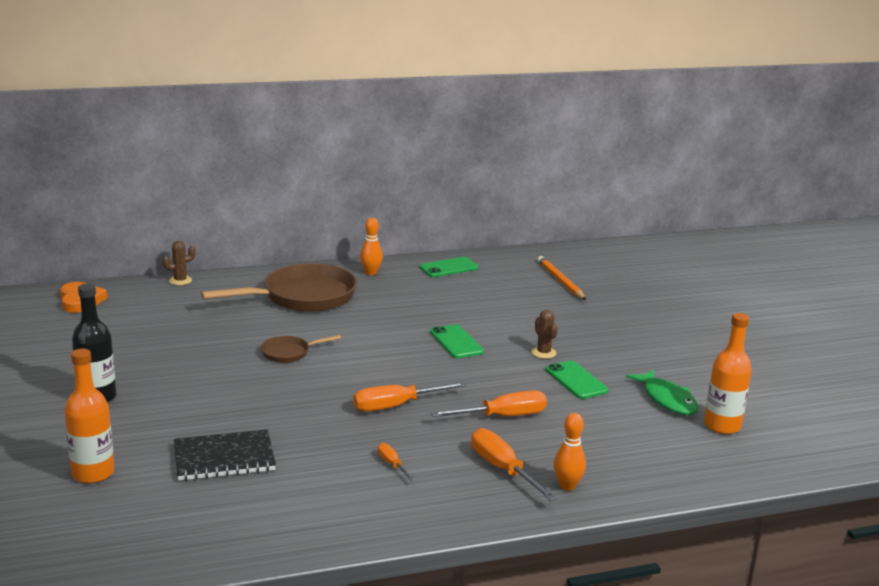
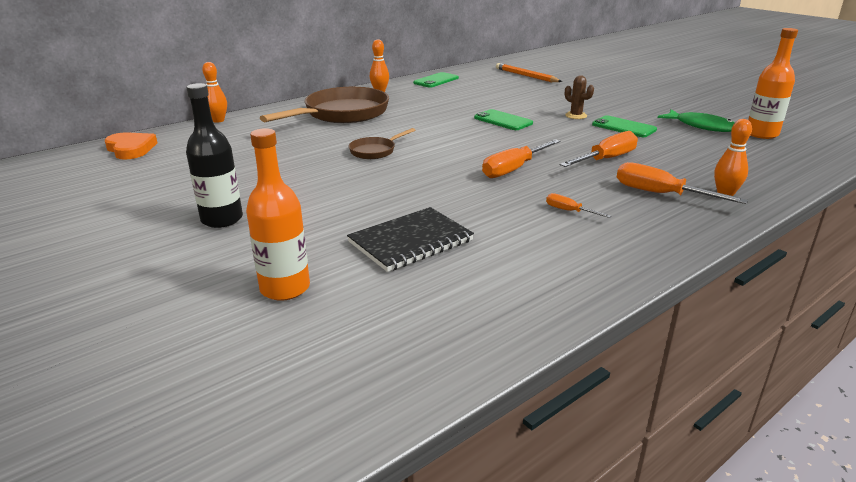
camera: 20 degrees left, 5 degrees up
brown cactus [162,241,195,285] -> orange bowling pin [202,62,227,123]

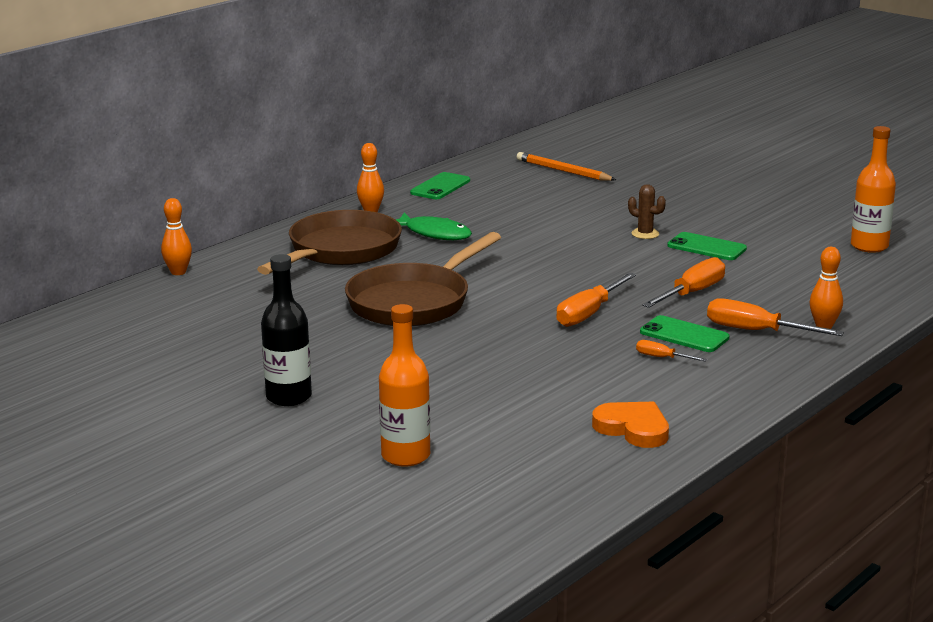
camera: 10 degrees left, 5 degrees down
orange heart [105,132,157,160] -> orange heart moved to [592,402,669,448]
black notebook [347,207,474,272] -> none
brown pan [349,128,415,159] -> brown pan [345,232,501,326], size x2.14
green phone [474,109,533,130] -> green phone moved to [640,315,730,352]
green fish [658,109,735,132] -> green fish moved to [396,212,472,240]

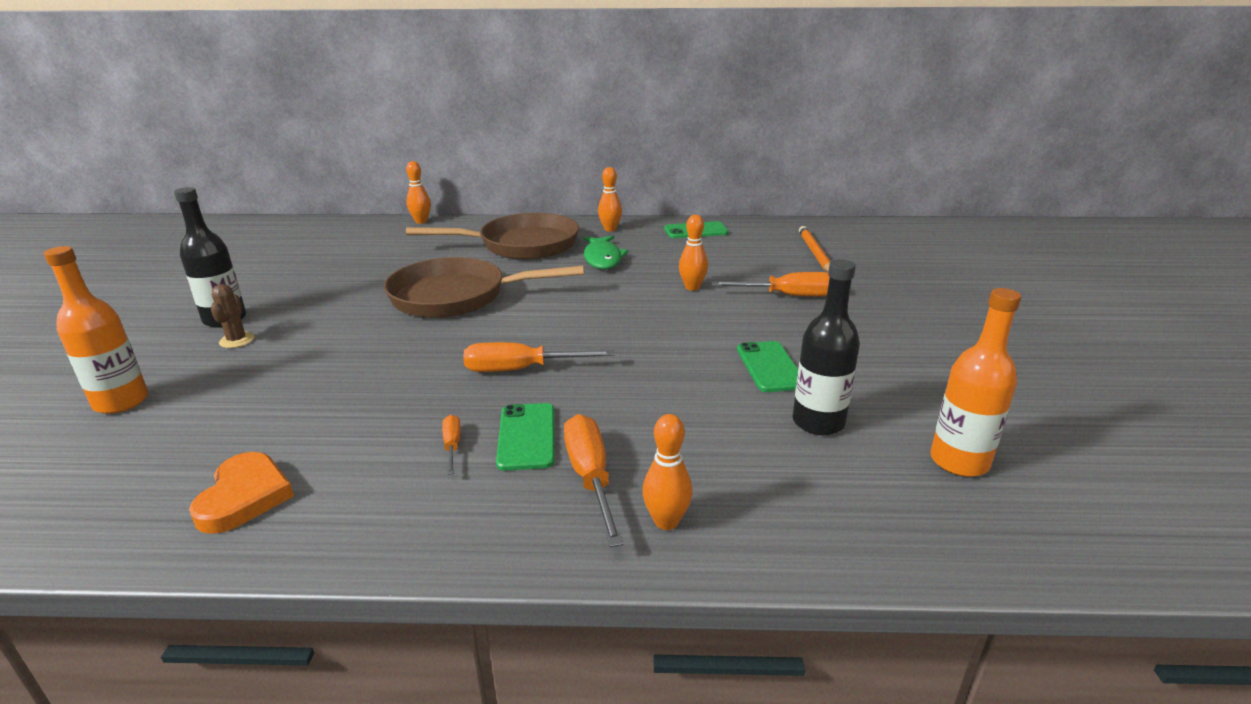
camera: 50 degrees right, 5 degrees up
brown cactus [628,184,666,239] -> brown cactus moved to [211,284,255,348]
orange screwdriver [642,257,725,308] -> orange screwdriver moved to [711,272,830,297]
none -> orange bowling pin [679,215,708,291]
none -> black bottle [792,259,860,435]

